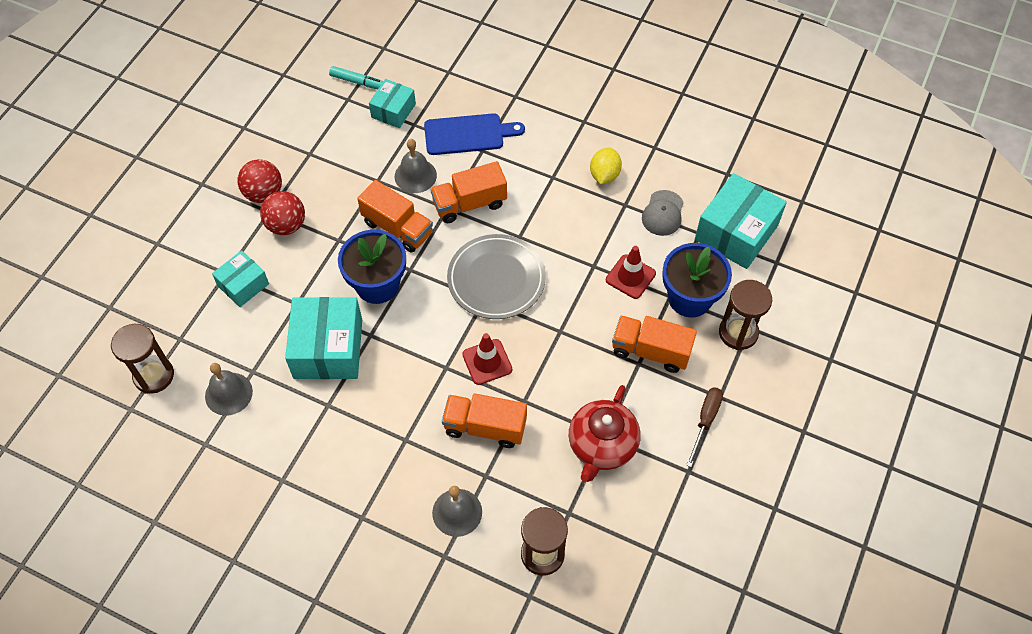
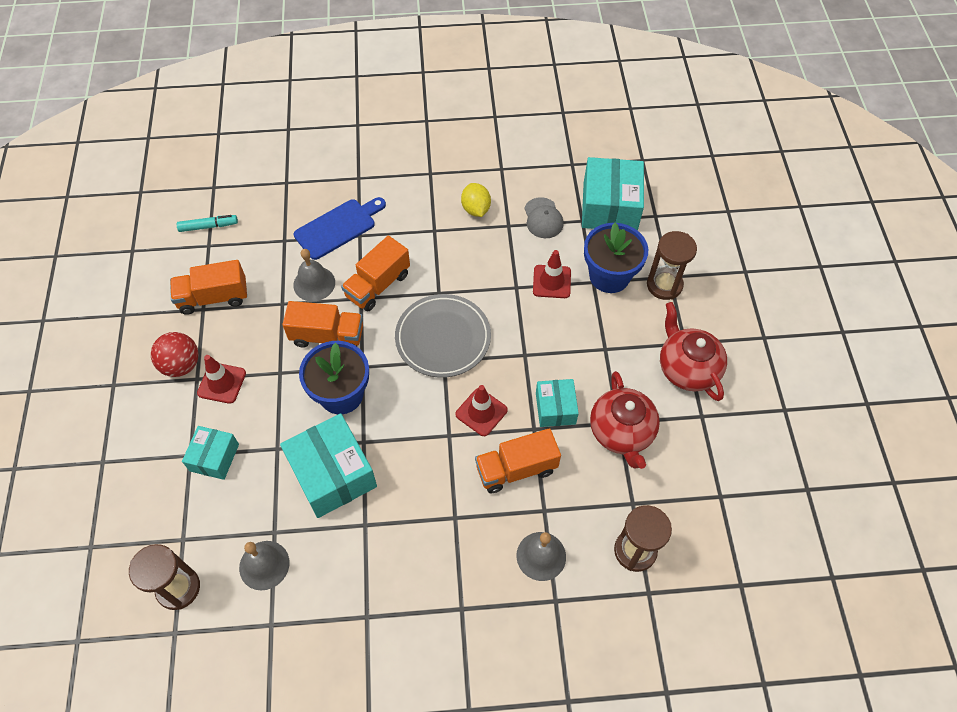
camera: 30 degrees left, 0 degrees up
red ball [260,191,305,235] -> red traffic cone [197,355,246,404]
turquoise box [369,79,416,128] -> turquoise box moved to [536,379,579,427]
orange truck [612,316,697,373] -> orange truck moved to [170,260,247,315]
brown screwdriver [686,387,723,467] -> red teapot [660,302,727,401]

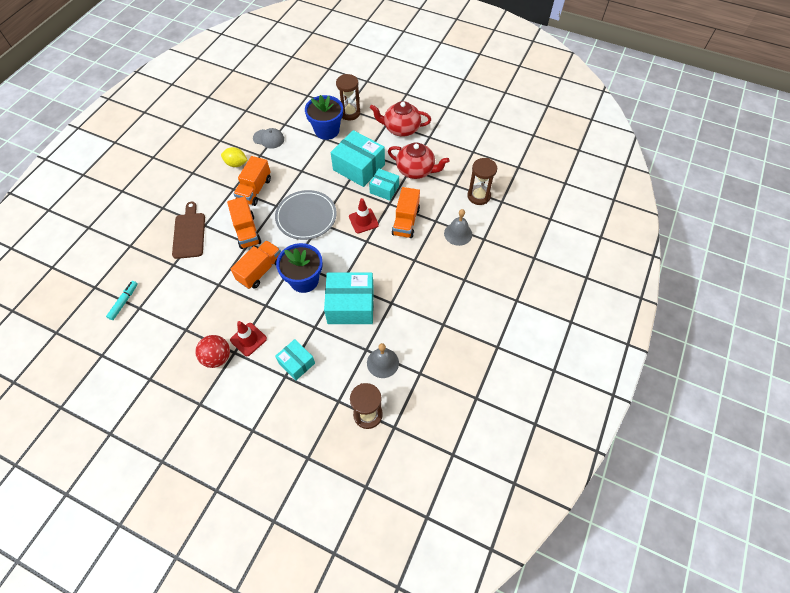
camera: 60 degrees left, 0 degrees up
orange truck [170,260,247,315] -> orange truck moved to [233,156,271,206]
grey bell [293,249,335,301] -> none
blue cutting board [294,197,386,260] -> brown cutting board [172,202,205,259]
red traffic cone [533,250,571,298] -> none
turquoise box [582,157,644,231] -> turquoise box moved to [331,130,385,187]

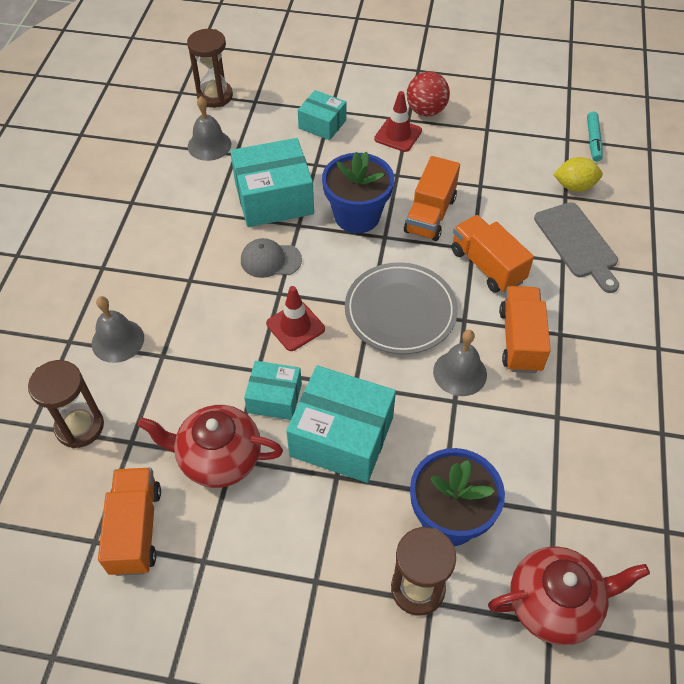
camera: 165 degrees right, 5 degrees down
brown cutting board [172,202,205,259] -> grey cutting board [534,202,619,293]
yellow lemon [221,147,247,167] -> yellow lemon moved to [553,157,603,192]
grey cap [253,128,284,149] -> grey cap moved to [241,238,302,278]
red teapot [370,101,431,137] -> red teapot moved to [488,546,650,645]
orange truck [392,187,420,238] -> orange truck moved to [98,468,161,576]
none -> grey bell [433,330,487,396]

